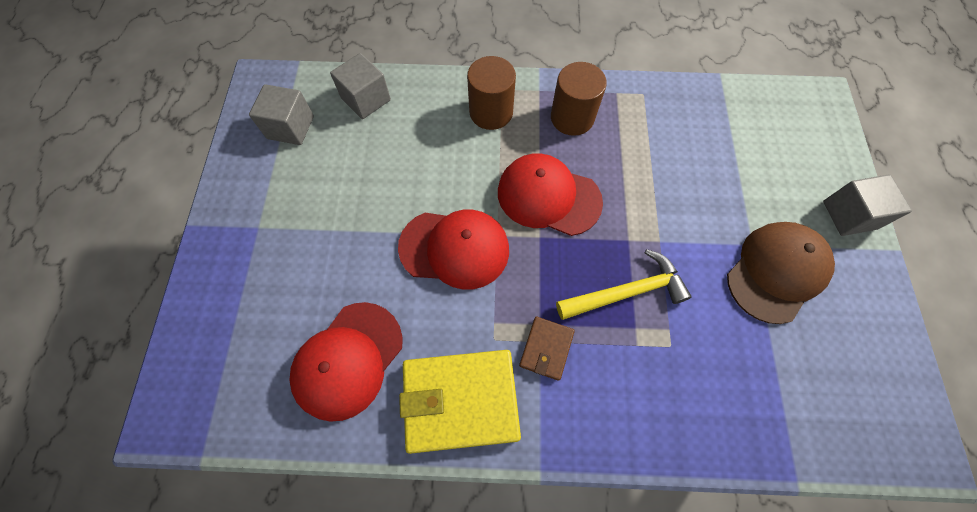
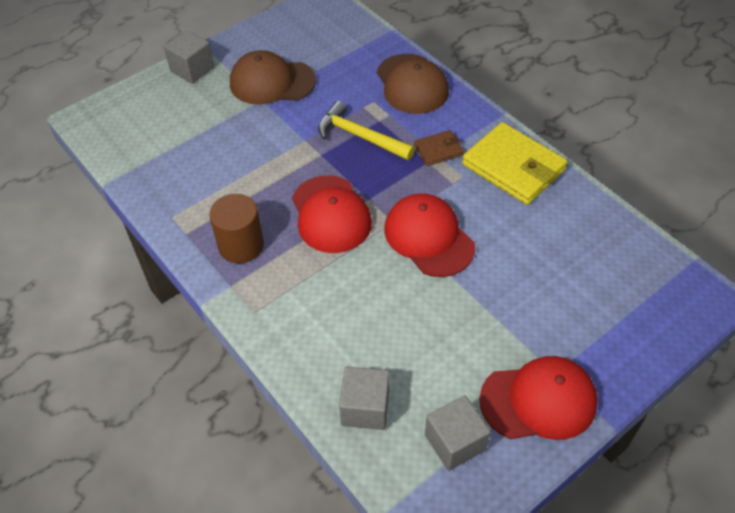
camera: 130 degrees left, 15 degrees down
red cap [289,302,403,422] -> red cap moved to [479,356,598,440]
brown cylinder [467,56,516,130] -> none
none -> brown cap [377,54,449,114]

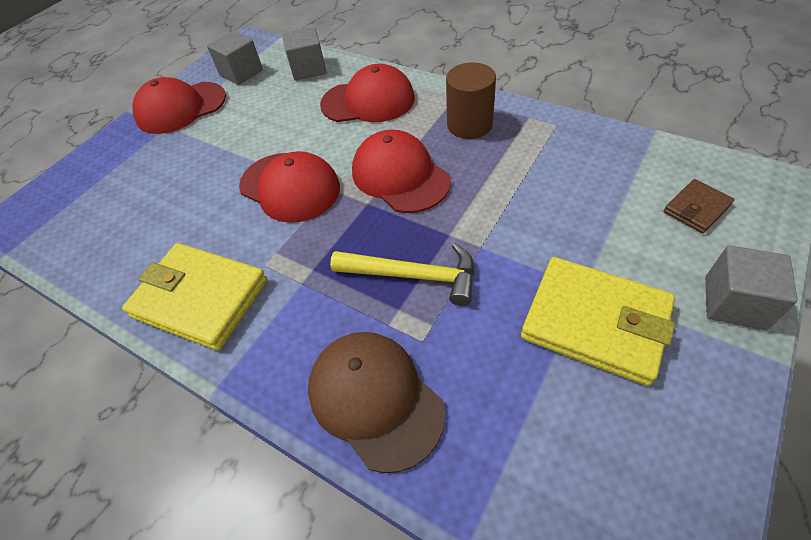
camera: 165 degrees right, 0 degrees up
brown cap [230,50,316,105] -> yellow wallet [521,257,675,386]
brown wallet [414,130,464,166] -> brown wallet moved to [663,179,735,233]
none -> red cap [320,64,415,122]

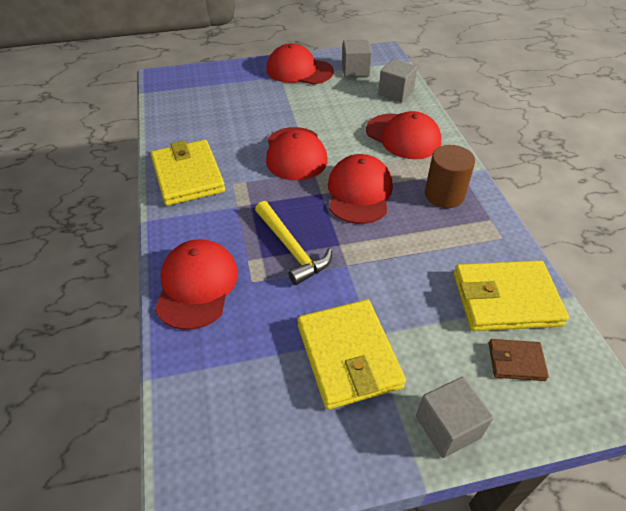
camera: 40 degrees right, 5 degrees down
brown cap [308,332,445,473] -> red cap [155,239,238,330]
none -> yellow wallet [454,261,569,331]

